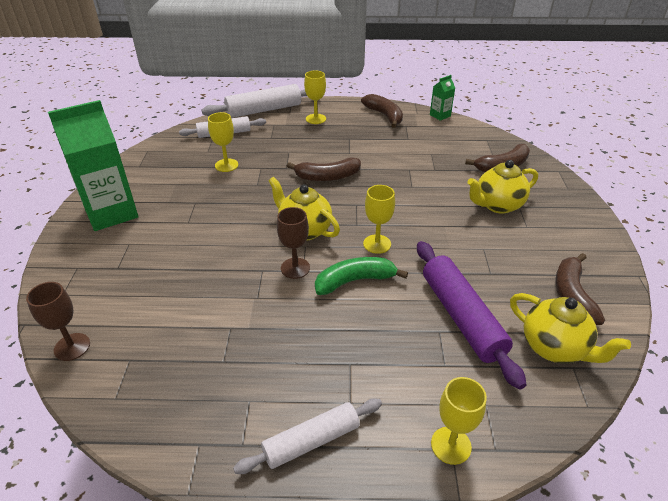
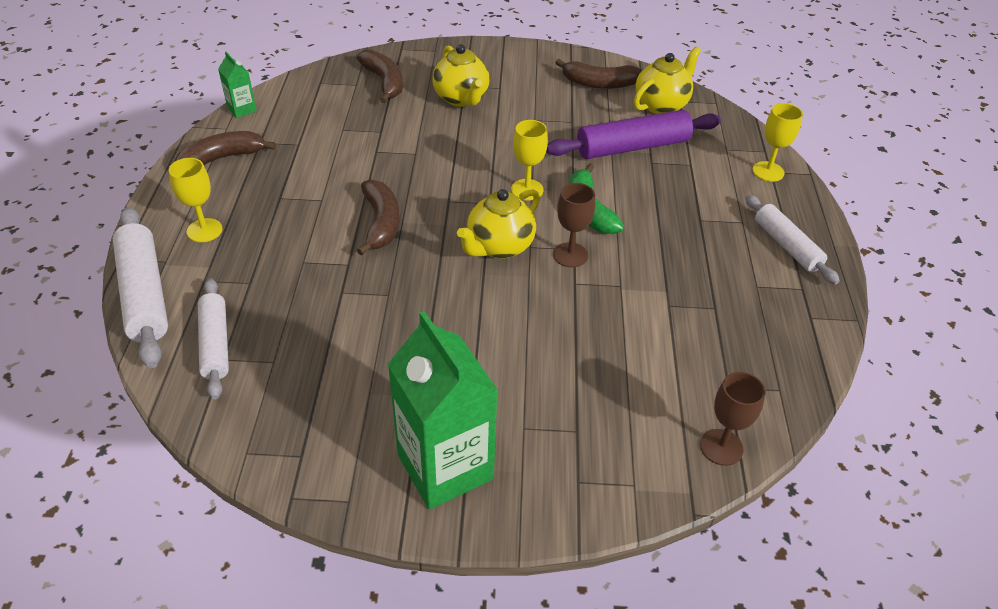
camera: 90 degrees left, 5 degrees up
yellow goblet [208,112,238,172] -> none

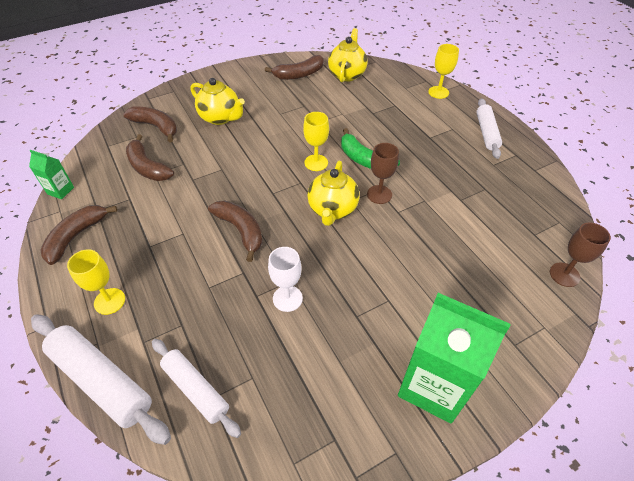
camera: 30 degrees left, 5 degrees up
purple rolling pin [546,110,721,159] -> none
white rolling pin [745,195,840,284] -> white rolling pin turned 60 degrees clockwise [476,98,502,159]
none -> brown banana [126,134,174,181]
none -> white goblet [268,247,303,312]

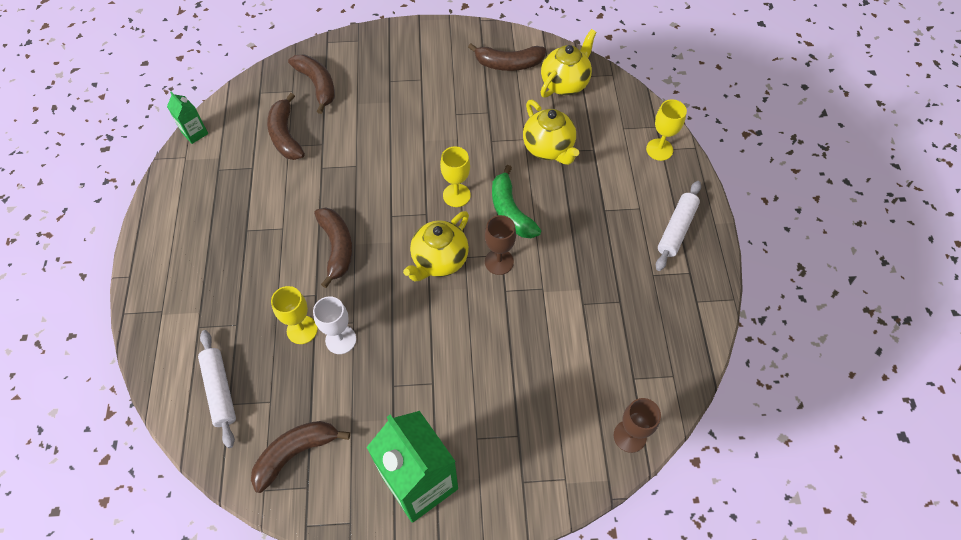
camera: 25 degrees right, 10 degrees up
white rolling pin [31,314,171,445] -> none
brown banana [40,205,117,265] -> brown banana moved to [251,421,350,493]
yellow goblet [67,249,125,315] -> yellow goblet moved to [271,286,318,344]
yellow teapot [191,78,245,125] -> yellow teapot moved to [523,100,579,165]

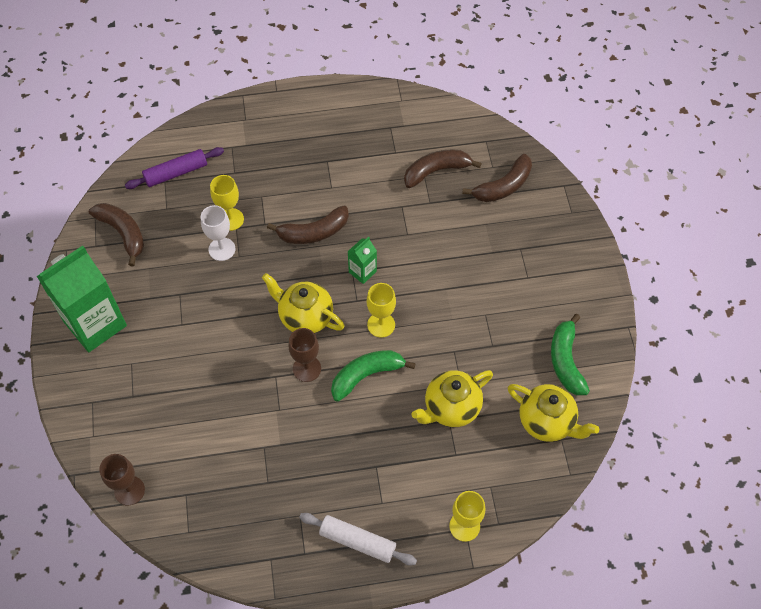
camera: 85 degrees right, 0 degrees up
green carton [167,92,208,144] -> green carton moved to [347,237,377,284]
white rolling pin [198,330,236,448] -> purple rolling pin [125,147,224,189]
brown banana [468,43,546,71] -> green banana [551,314,590,395]

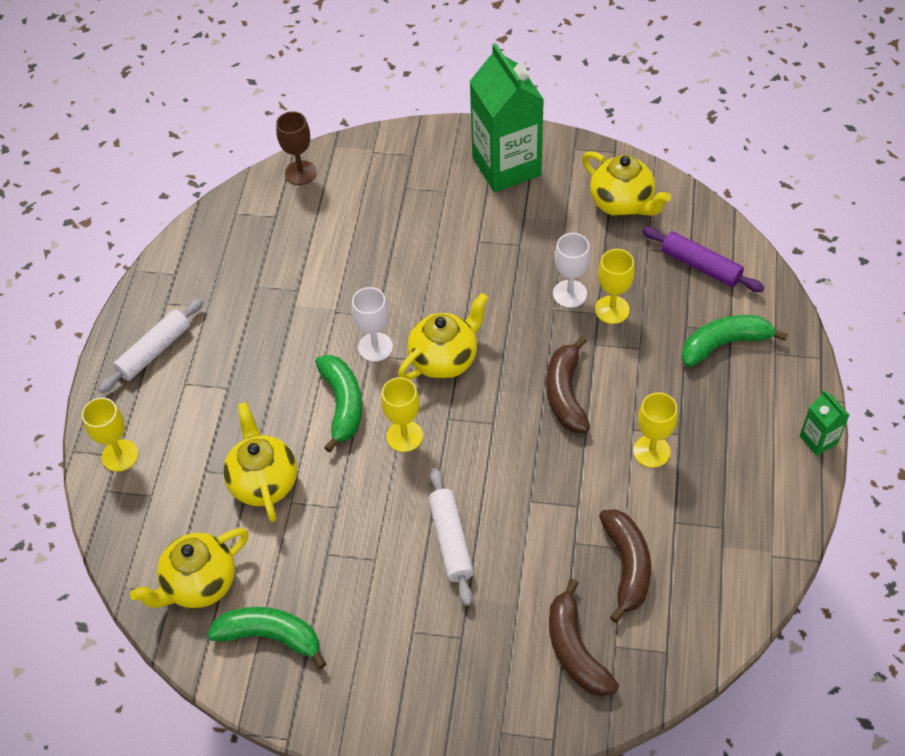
camera: 110 degrees right, 5 degrees down
brown banana [89,203,144,266] -> yellow teapot [582,151,671,217]
purple rolling pin [125,147,224,189] -> purple rolling pin turned 45 degrees counterclockwise [642,227,764,292]
brown goblet [288,328,321,382] -> white goblet [352,287,393,362]
green carton [347,237,377,284] -> green carton moved to [800,390,849,456]
none -> white rolling pin [428,468,474,606]
none -> yellow goblet [633,392,678,468]
none -> green banana [681,315,788,367]

